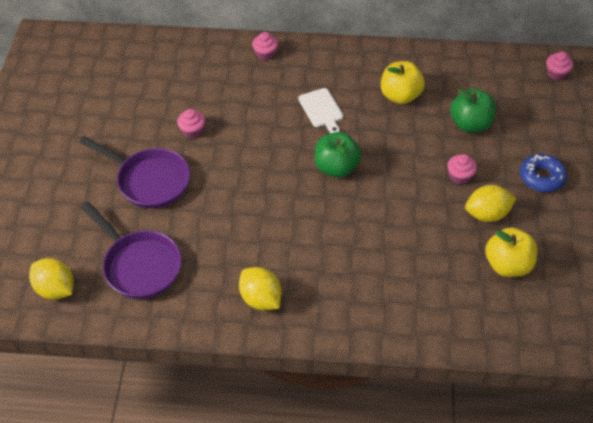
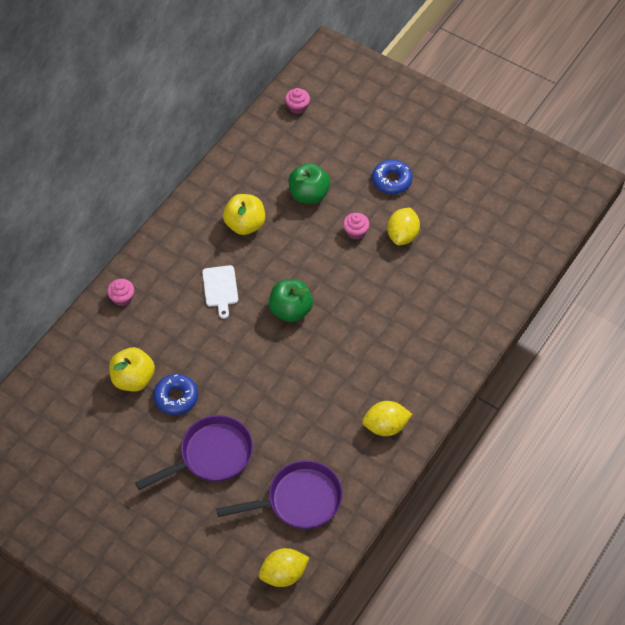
camera: 60 degrees left, 5 degrees up
pink cupcake [177,109,205,138] -> blue donut [153,374,198,415]
white cutting board [298,88,344,133] -> white cutting board turned 75 degrees clockwise [202,265,238,319]
yellow apple [485,227,538,277] -> yellow apple moved to [109,347,155,391]

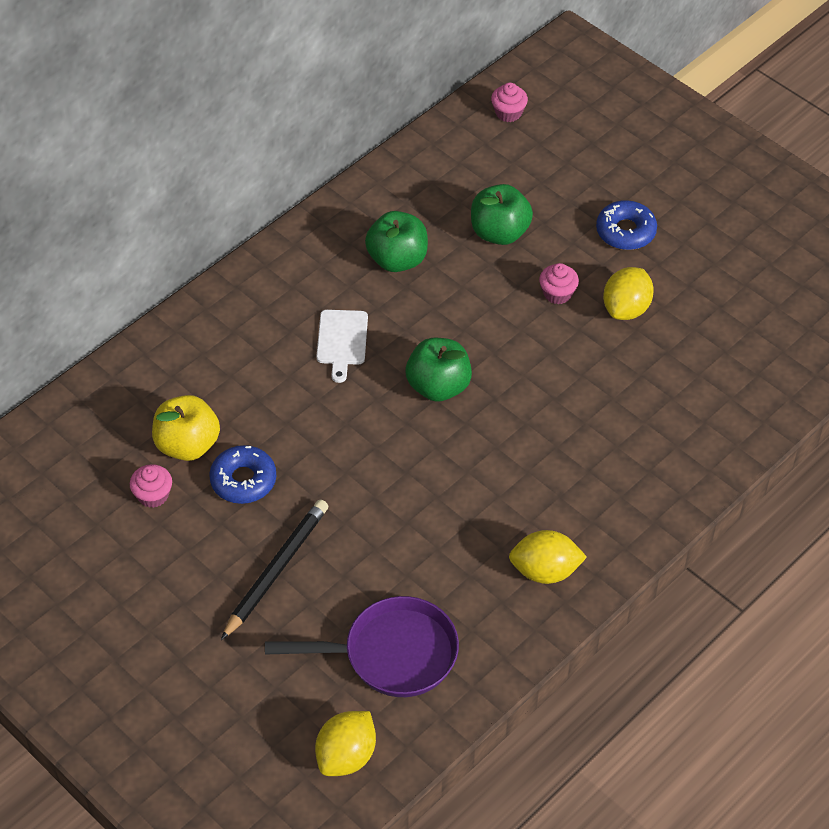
camera: 10 degrees right, 5 degrees down
pink cupcake [107,279,134,306] -> pink cupcake moved to [130,464,172,508]
purple pan [135,415,253,490] -> black pencil [221,499,328,640]
yellow apple [223,194,265,235] -> green apple [365,211,428,272]
yellow lemon [259,548,310,587] -> yellow lemon turned 45 degrees counterclockwise [315,711,376,776]

